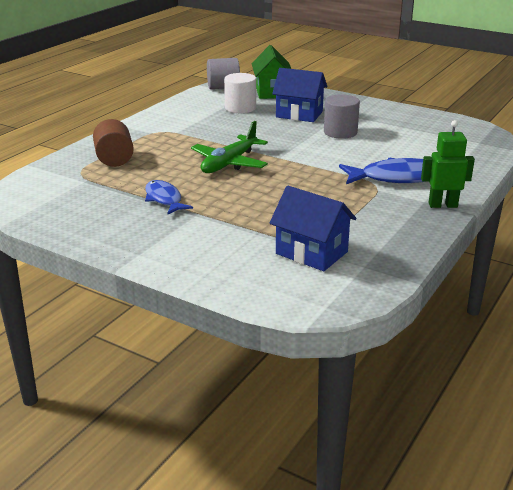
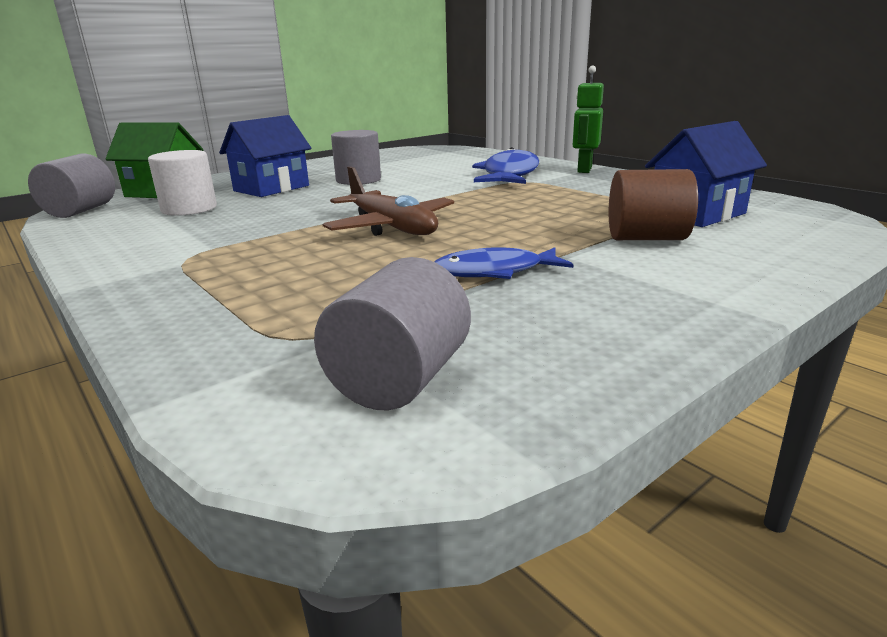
camera: 70 degrees left, 5 degrees down
brown cylinder [93,119,134,167] -> brown cylinder moved to [609,169,698,240]
green plane [191,121,268,173] -> brown plane [323,166,454,236]
none -> grey cylinder [314,257,471,410]

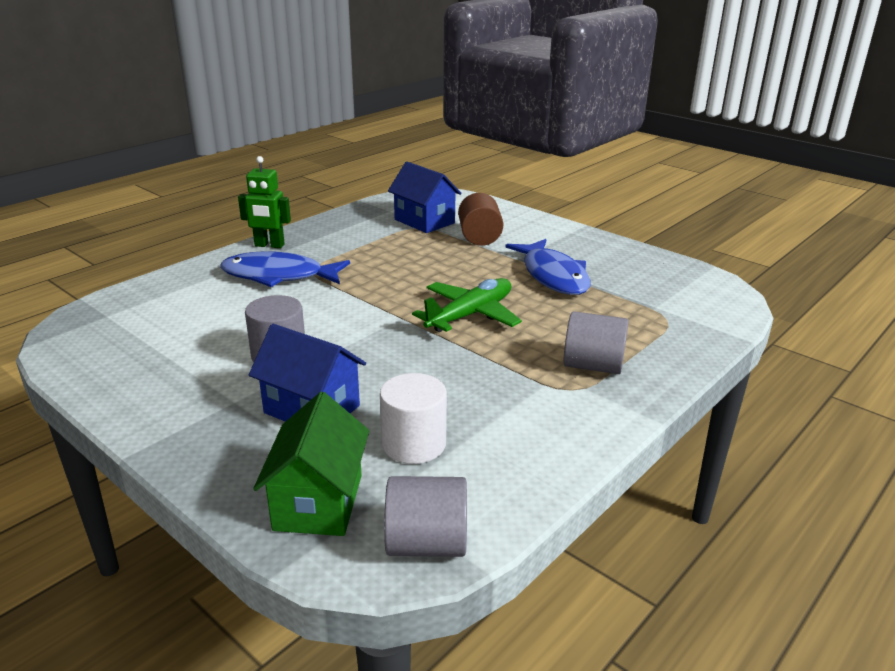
camera: 100 degrees left, 5 degrees up
grey cylinder [314,257,471,410] -> grey cylinder moved to [563,311,629,374]
brown plane [323,166,454,236] -> green plane [412,278,522,332]
blue fish [435,247,574,279] -> blue fish [505,239,590,295], size x1.59

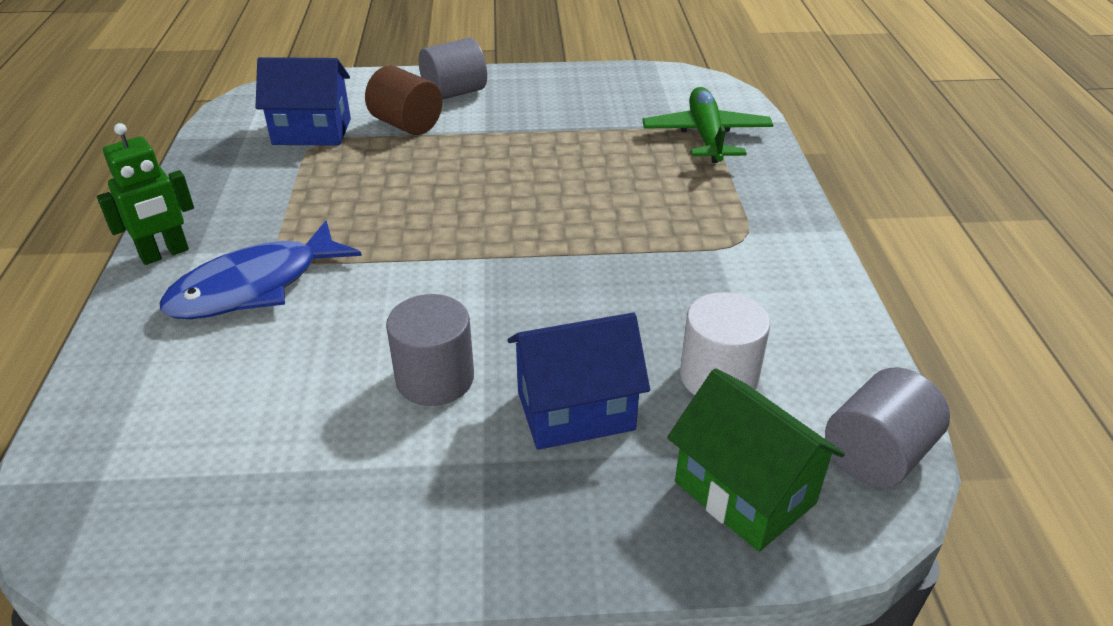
camera: 45 degrees left, 10 degrees up
green plane [412,278,522,332] -> green plane moved to [642,87,773,163]
blue fish [505,239,590,295] -> none
grey cylinder [563,311,629,374] -> grey cylinder moved to [419,38,487,100]

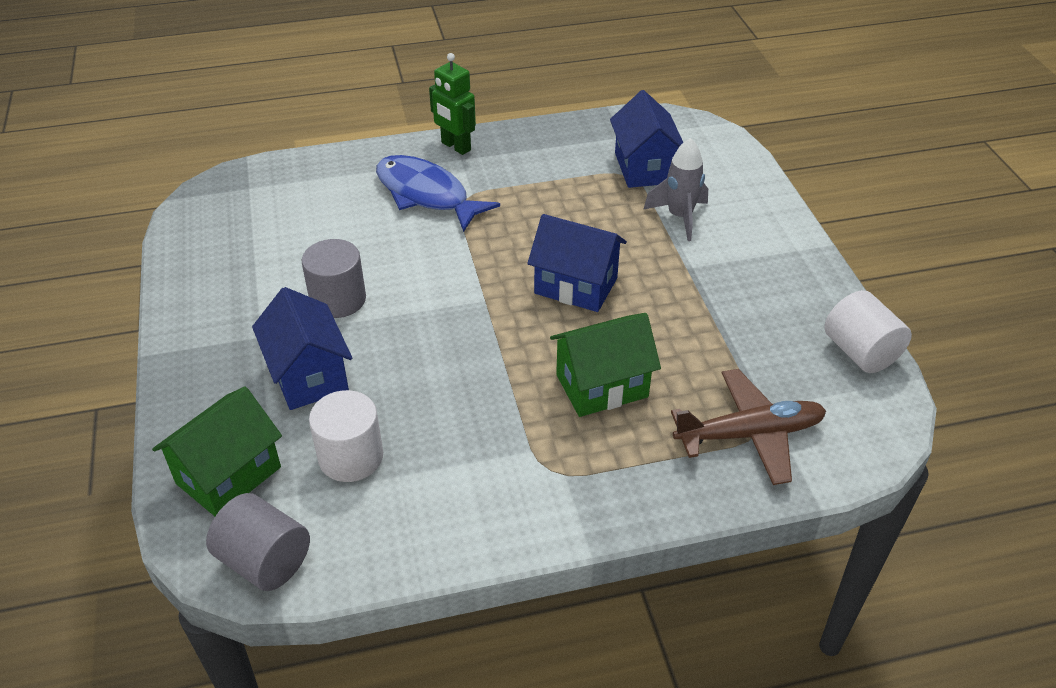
camera: 80 degrees right, 5 degrees up
brown cylinder [365,65,442,135] -> grey rocket [643,138,708,241]
grey cylinder [419,38,487,100] -> none
green plane [642,87,773,163] -> brown plane [671,369,826,485]
none -> blue house [527,214,627,312]
none -> green house [550,313,661,417]
none -> white cylinder [824,290,912,373]

